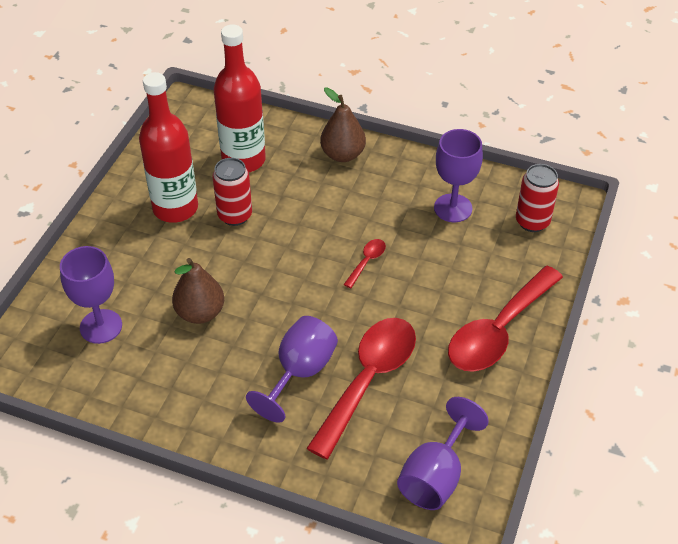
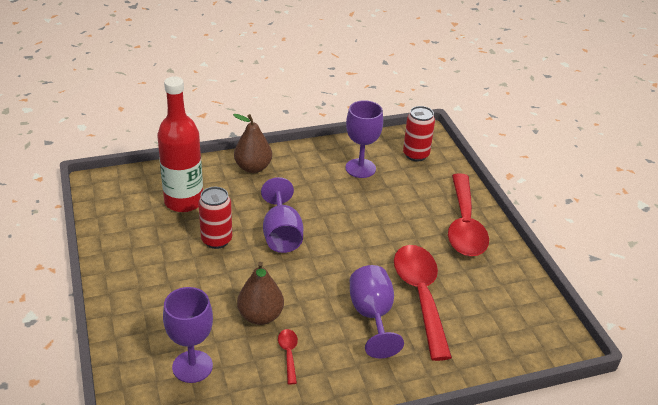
camera: 40 degrees left, 10 degrees down
red bottle [139,72,198,223] -> none
red spoon [343,239,386,288] -> red spoon moved to [278,329,298,384]
purple goblet [397,397,489,510] -> purple goblet moved to [261,177,303,253]

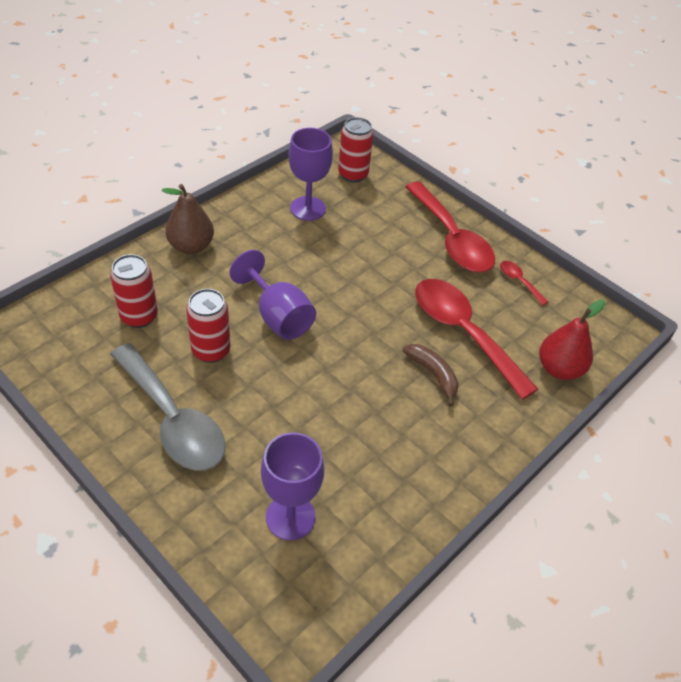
camera: 30 degrees left, 10 degrees up
red bottle [157,76,203,212] -> red can [110,254,158,328]
brown pear [237,262,284,325] -> none
red spoon [278,329,298,384] -> red spoon moved to [500,261,549,306]
purple goblet [350,265,404,359] -> brown banana [403,344,459,407]
none -> grey spoon [110,343,226,471]
none -> red pear [539,300,605,380]

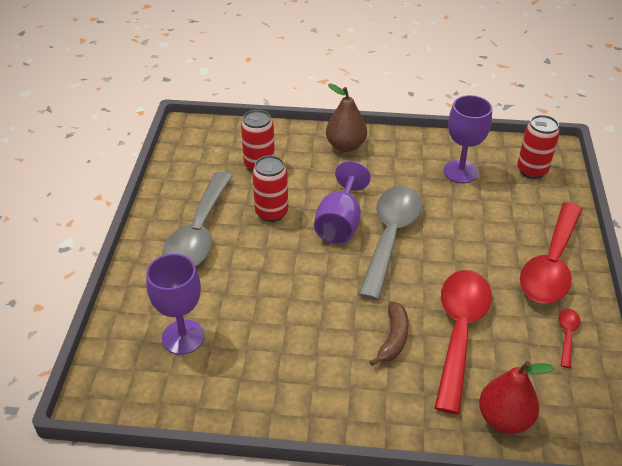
camera: 55 degrees right, 5 degrees down
none -> grey spoon [358,186,422,301]

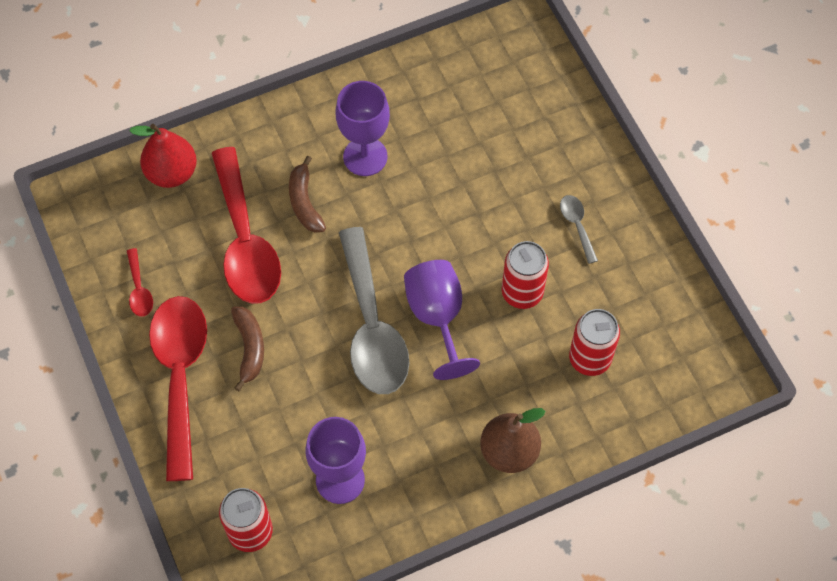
camera: 150 degrees right, 20 degrees up
purple goblet [146,254,205,355] -> purple goblet moved to [336,81,390,176]
grey spoon [162,171,233,267] -> grey spoon [560,195,598,264], size x0.42
none -> brown banana [231,306,264,391]

